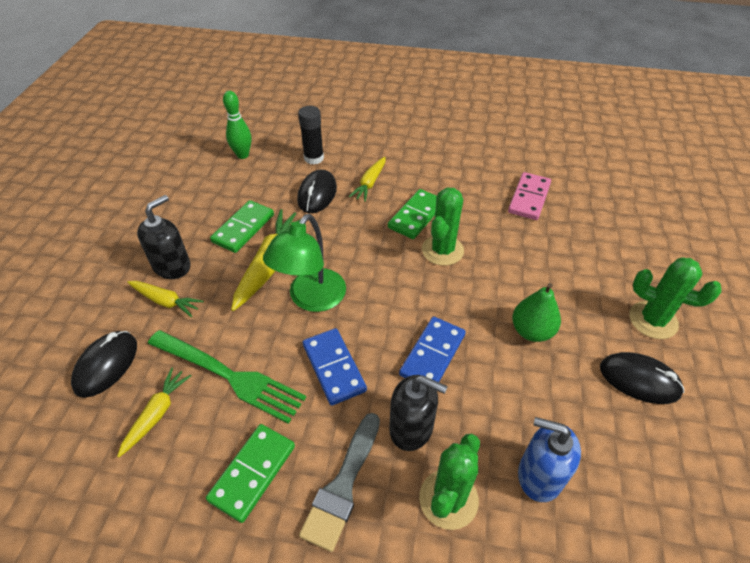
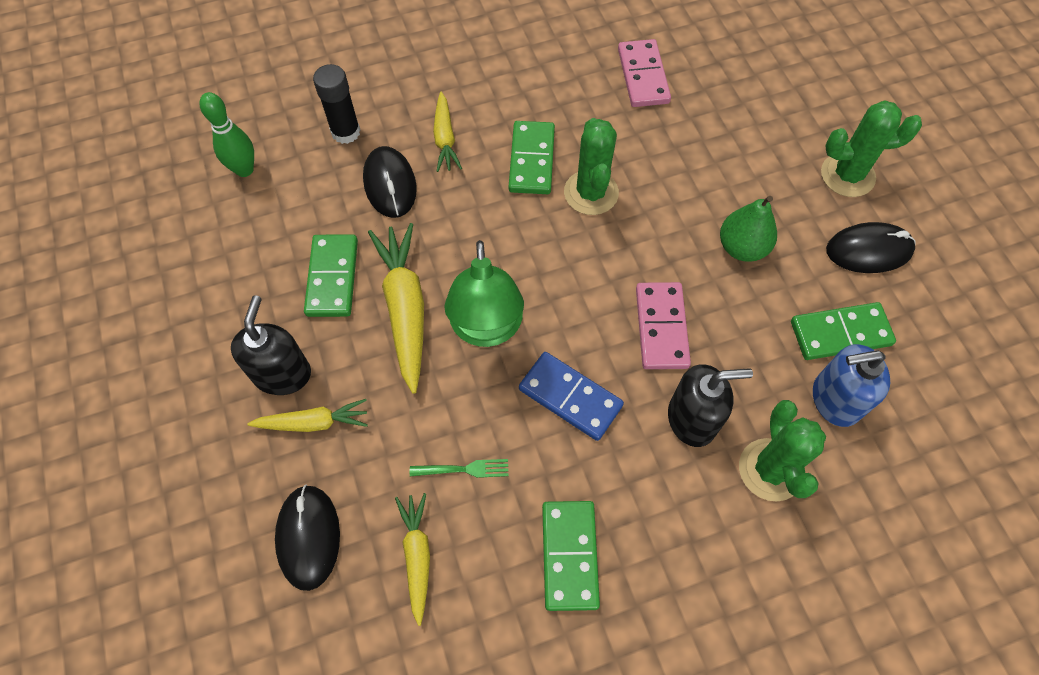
camera: 30 degrees left, 15 degrees up
green fork [148,330,306,424] -> green fork [410,459,509,478], size x0.43
grey brush [299,413,380,552] -> none
blue domino [399,317,466,382] -> pink domino [636,282,691,369]
none -> green domino [791,302,896,360]

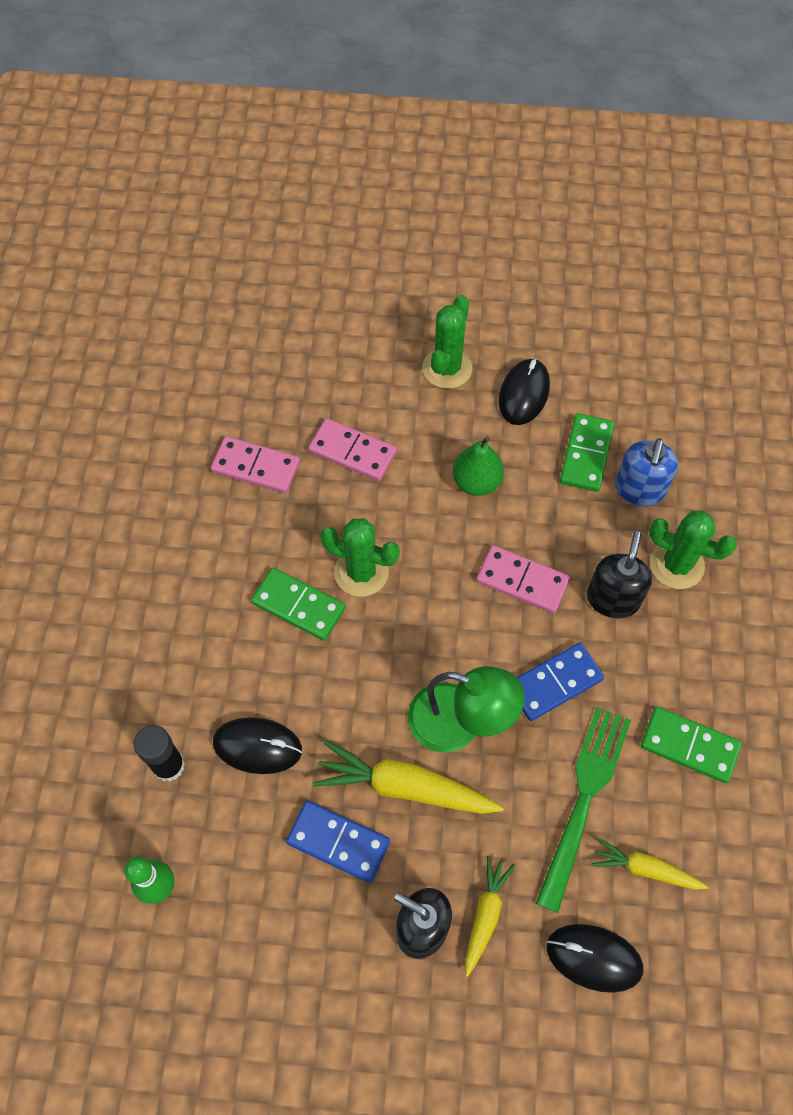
camera: 65 degrees left, 0 degrees up
green domino [304,234,358,317] -> blue domino [286,801,390,883]
green fork [410,459,509,478] -> green fork [536,707,631,913], size x2.30
yellow carrot [433,92,462,172] -> none
none -> pink domino [308,418,397,481]

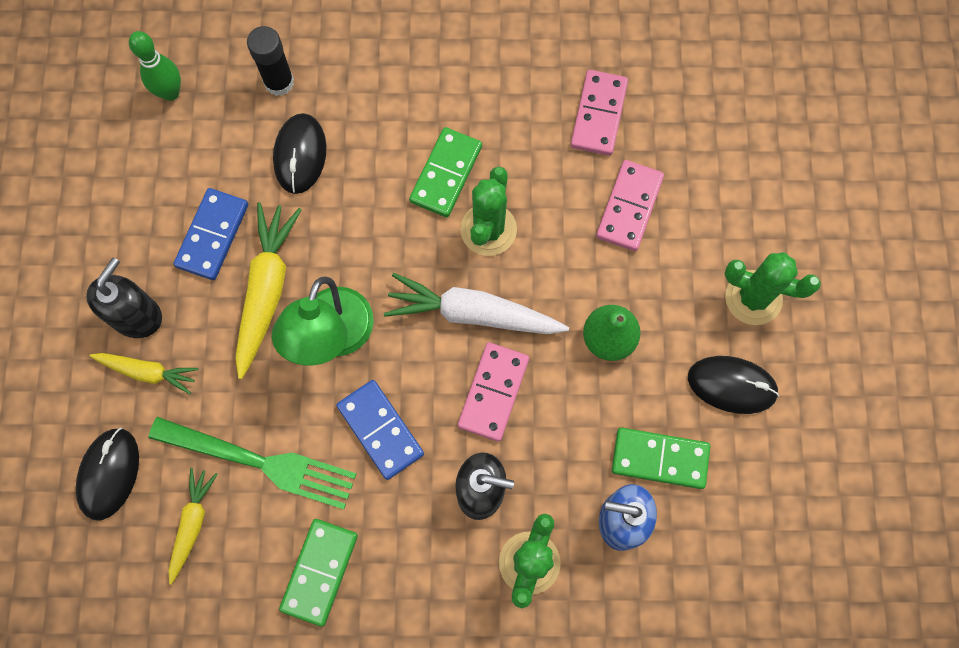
camera: 85 degrees right, 10 degrees up
none -> white carrot [384,273,569,334]

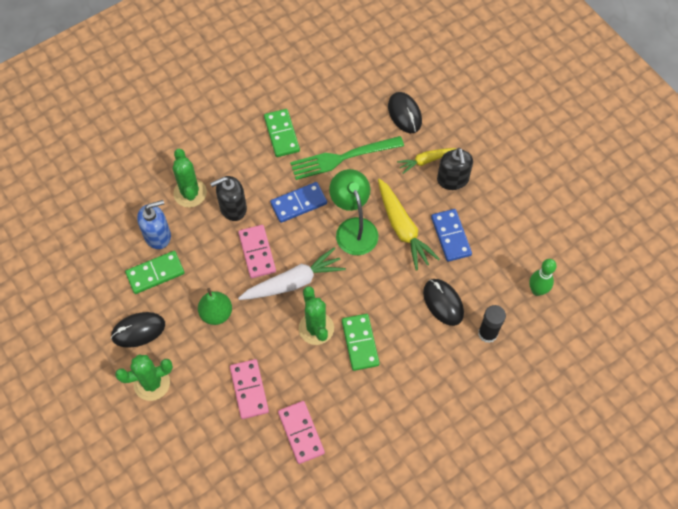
camera: 145 degrees right, 10 degrees down
yellow carrot [168,468,218,585] -> none
blue domino [336,380,424,480] -> blue domino turned 45 degrees counterclockwise [270,182,327,223]

